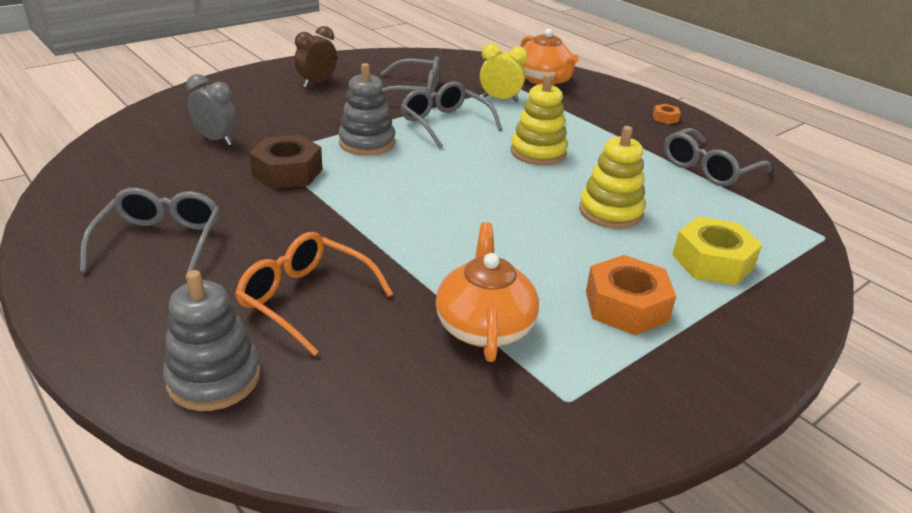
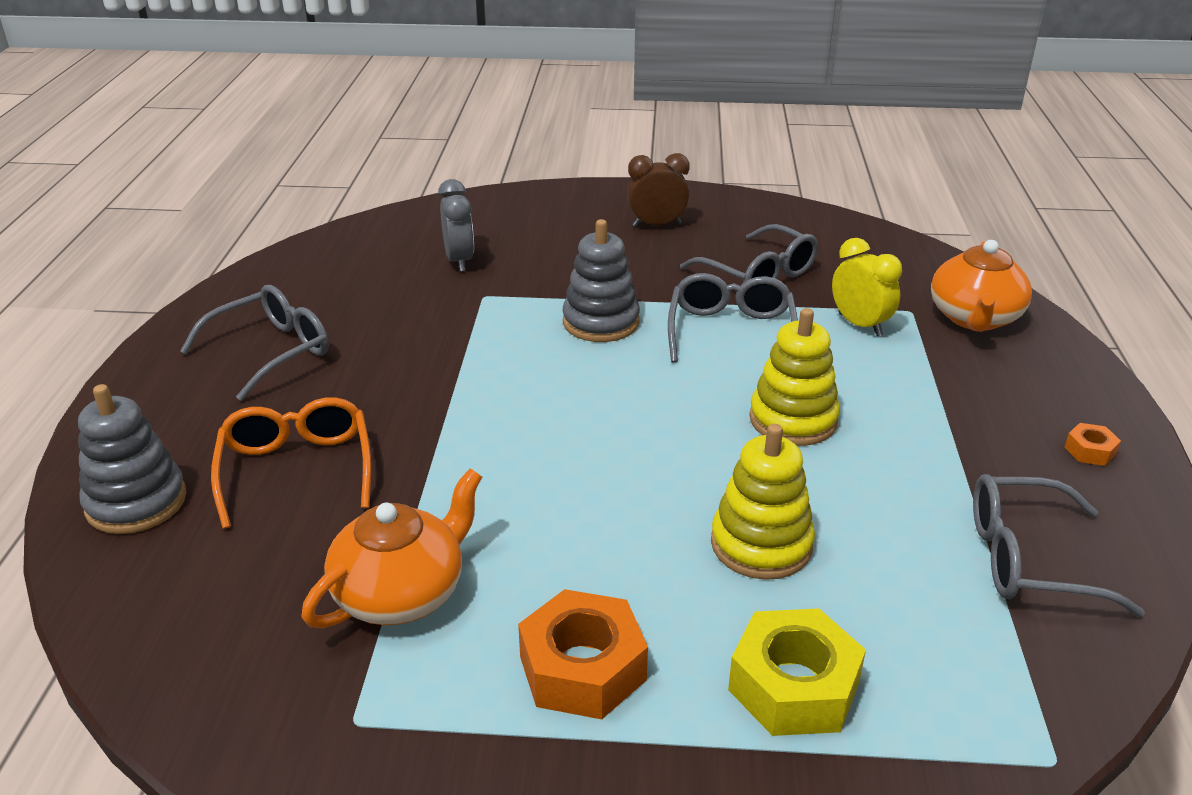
camera: 45 degrees right, 0 degrees up
brown nut [249,135,323,189] -> none

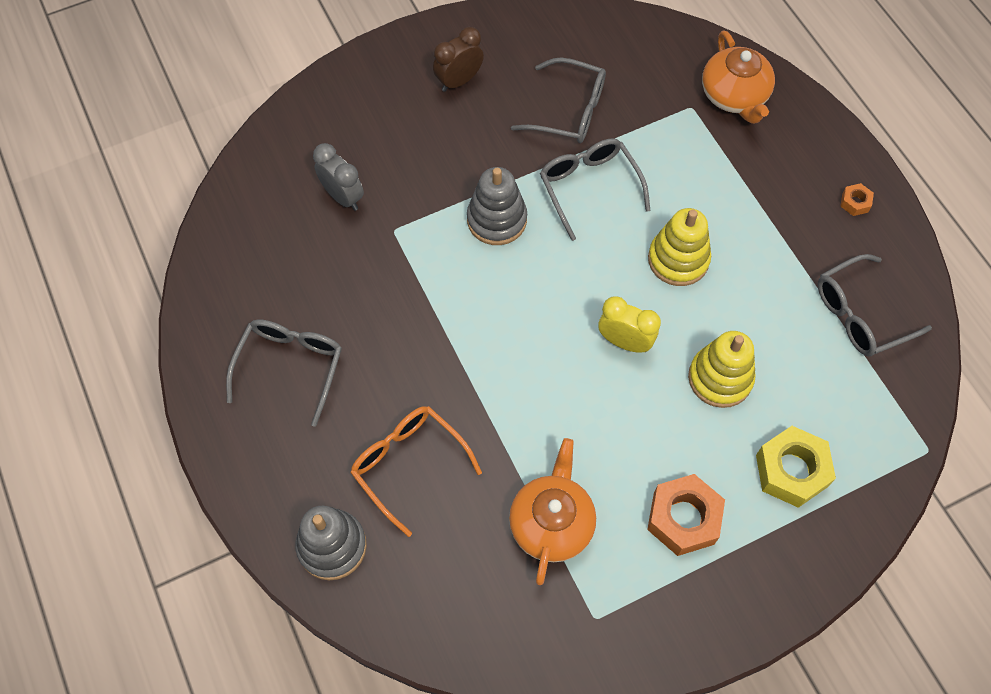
camera: 30 degrees left, 30 degrees up
yellow clock [832,238,902,336] -> yellow clock moved to [598,296,661,353]

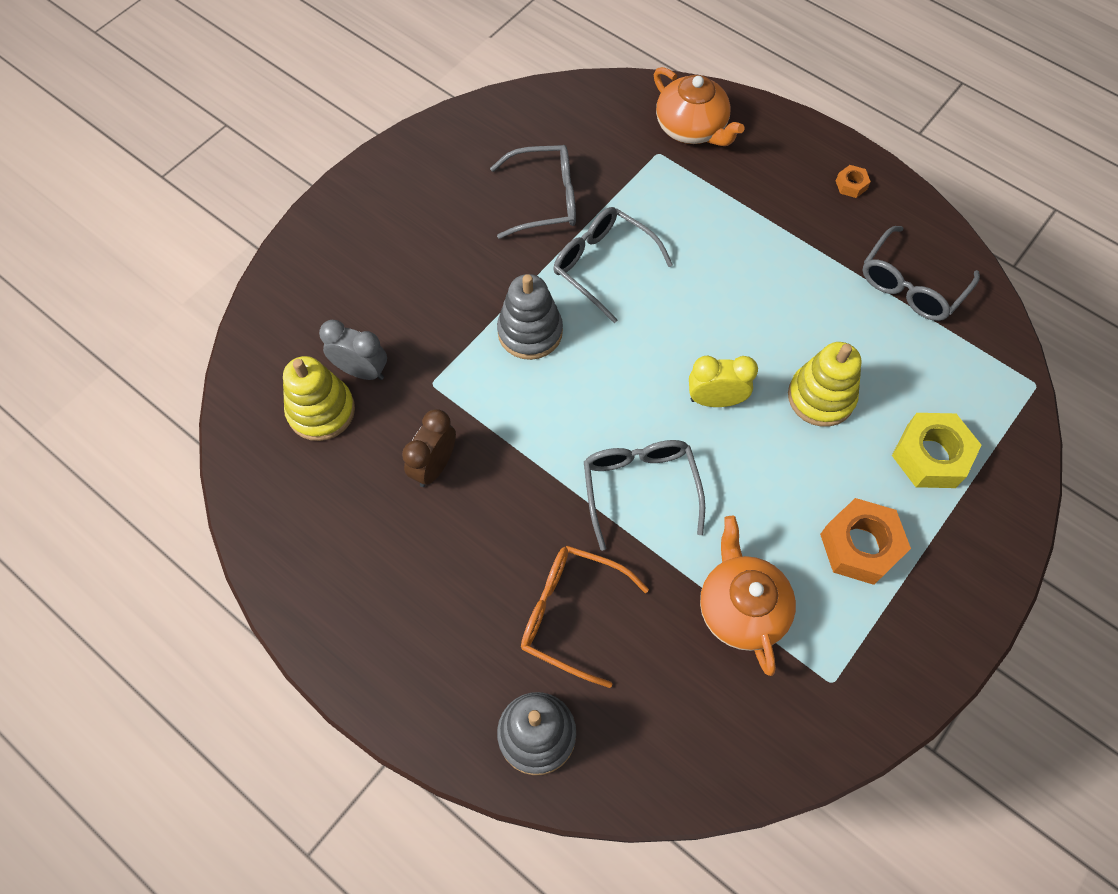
camera: 25 degrees left, 0 degrees up
grey glasses [226,319,342,427] -> grey glasses moved to [584,440,705,551]
brown clock [433,27,484,92] -> brown clock moved to [402,409,456,487]
yellow stacking toy [648,208,711,286] -> yellow stacking toy moved to [283,356,355,441]

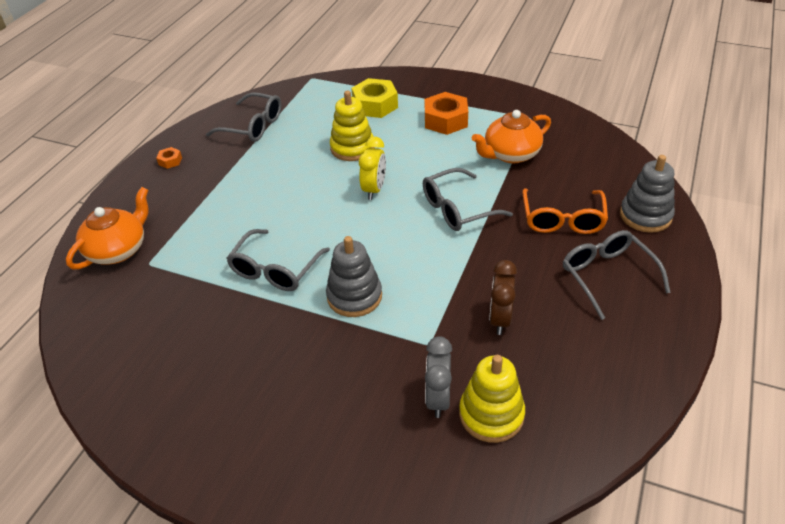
camera: 105 degrees left, 20 degrees down
brown clock [402,409,456,487] -> brown clock turned 90 degrees clockwise [489,260,517,335]
grey glasses [490,145,576,239] -> grey glasses moved to [563,230,671,320]
yellow clock [689,356,758,407] -> yellow clock turned 150 degrees counterclockwise [359,137,386,200]

